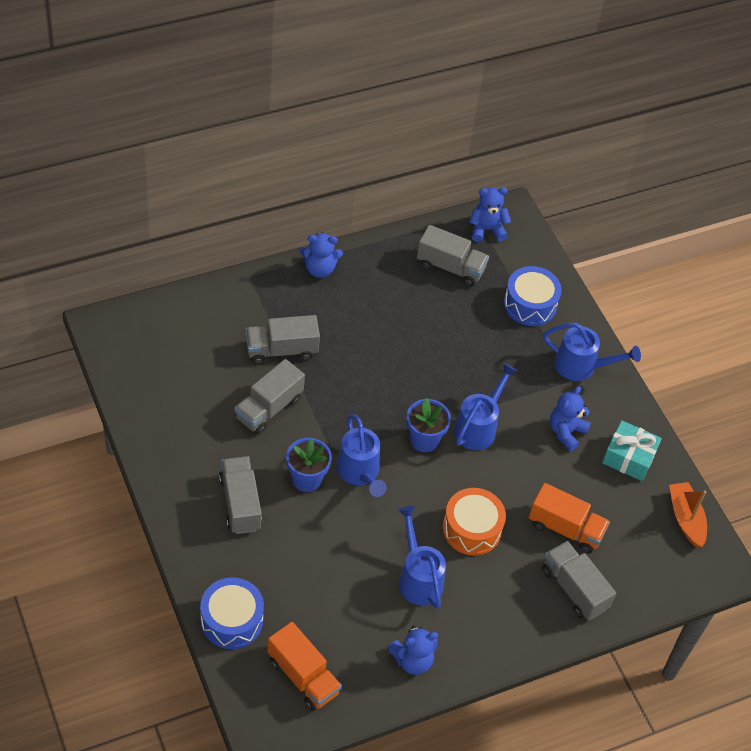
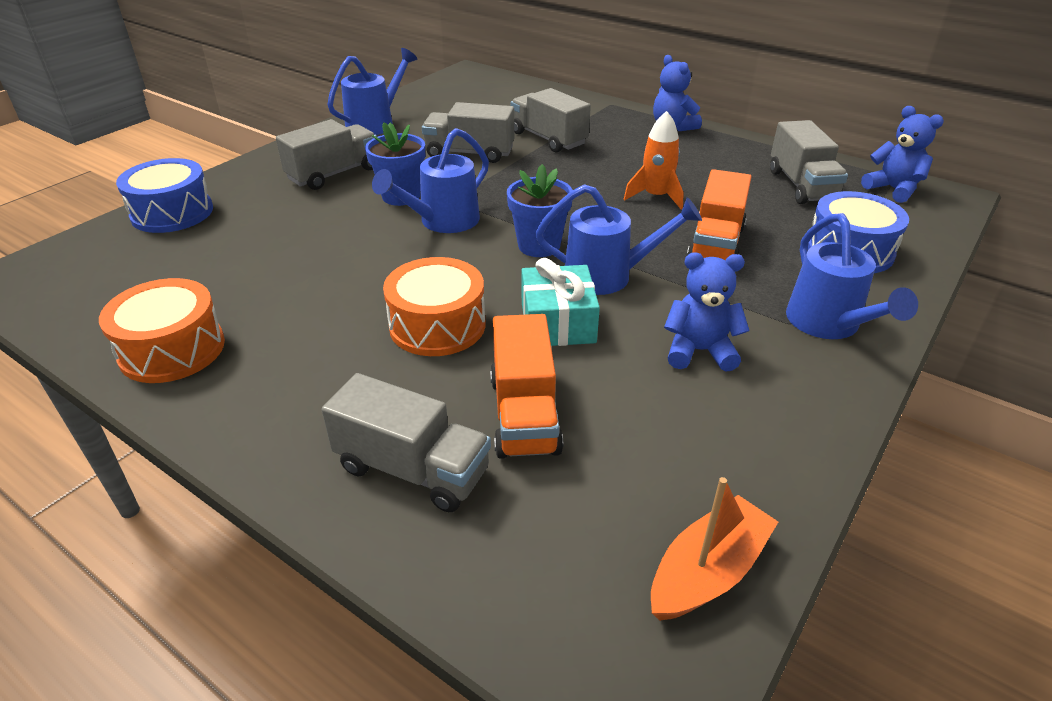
camera: 65 degrees right, 15 degrees down
orange truck [267,622,342,711] -> orange truck moved to [687,169,751,260]
blue teddy bear [388,625,438,675] -> orange drum [99,278,225,383]
blue watering can [398,505,446,609] -> blue watering can moved to [327,48,417,135]
grey truck [542,541,616,620] -> grey truck turned 90 degrees clockwise [322,373,491,512]
turquoise gift [602,420,662,481] -> turquoise gift moved to [521,258,600,346]
none -> orange rocket [624,111,684,210]

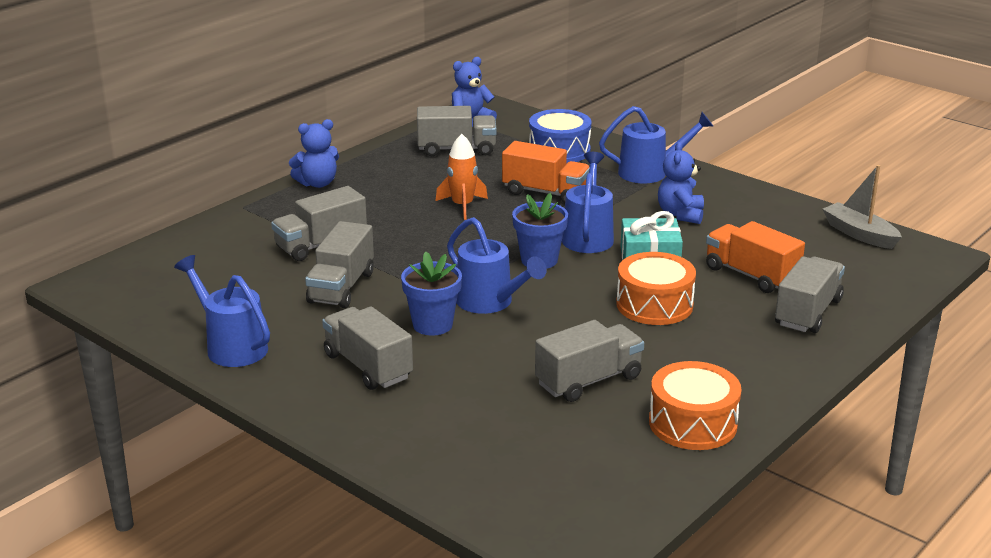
camera: 85 degrees left, 10 degrees down
blue drum [116,158,213,233] -> none
orange truck [490,314,563,459] -> orange truck turned 135 degrees counterclockwise [706,221,805,293]
orange boat [651,477,778,621] -> grey boat [823,165,902,249]
none -> grey truck [535,320,644,402]

